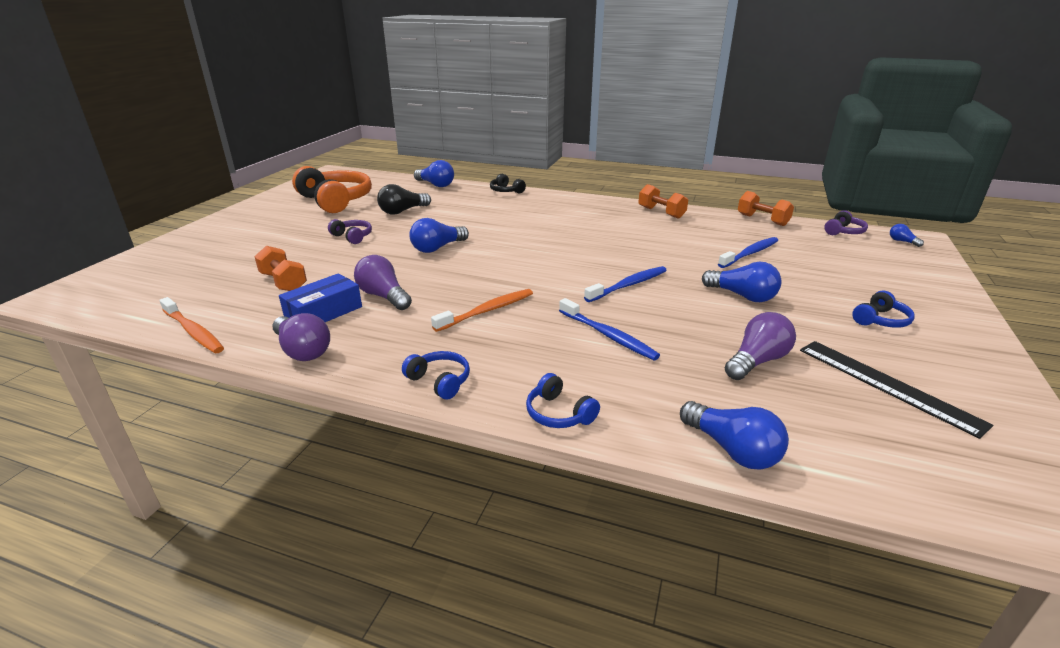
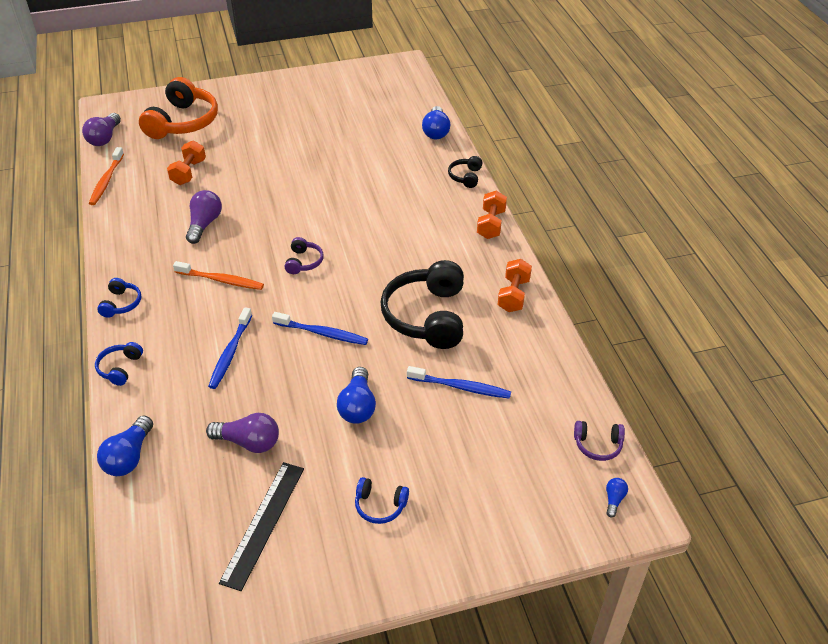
camera: 55 degrees right, 15 degrees up
purple light bulb [272,313,330,361] -> purple light bulb moved to [82,113,121,146]
blue box [279,273,362,322] -> none
orange headphones [292,166,372,213] -> orange headphones moved to [139,77,218,139]
purple headphones [328,219,372,244] -> purple headphones moved to [285,237,324,274]
black light bulb [377,184,431,215] -> none
blue light bulb [409,218,469,253] -> none
orange dumbbell [738,191,794,226] -> orange dumbbell moved to [477,191,507,239]
none -> black headphones [381,260,464,349]

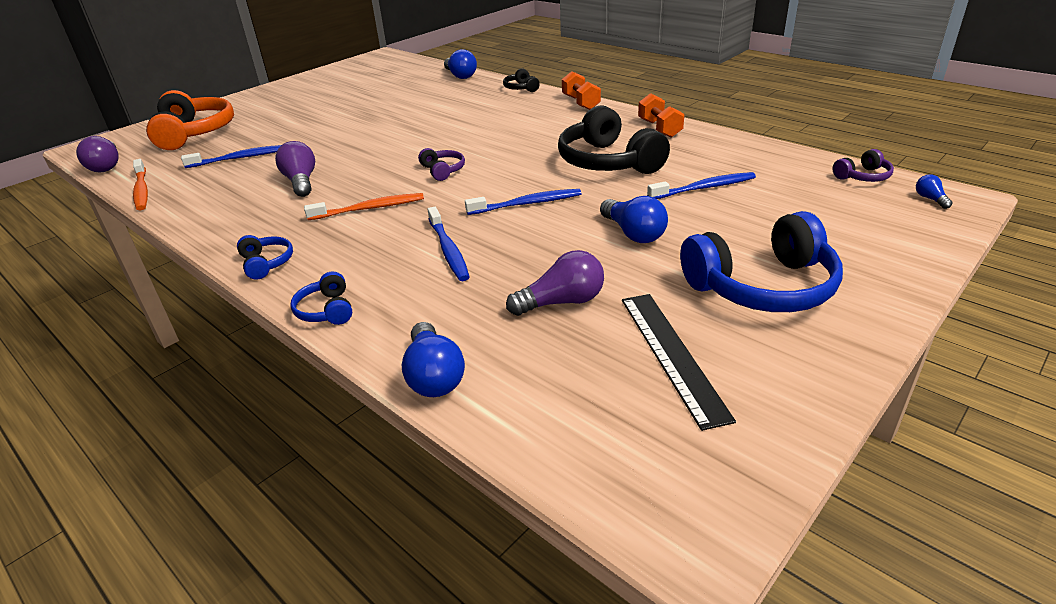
camera: 30 degrees left, 10 degrees down
orange dumbbell [167,140,206,185] -> blue toothbrush [181,145,281,168]
blue headphones [355,477,409,524] -> blue headphones [680,211,843,312], size x2.16

